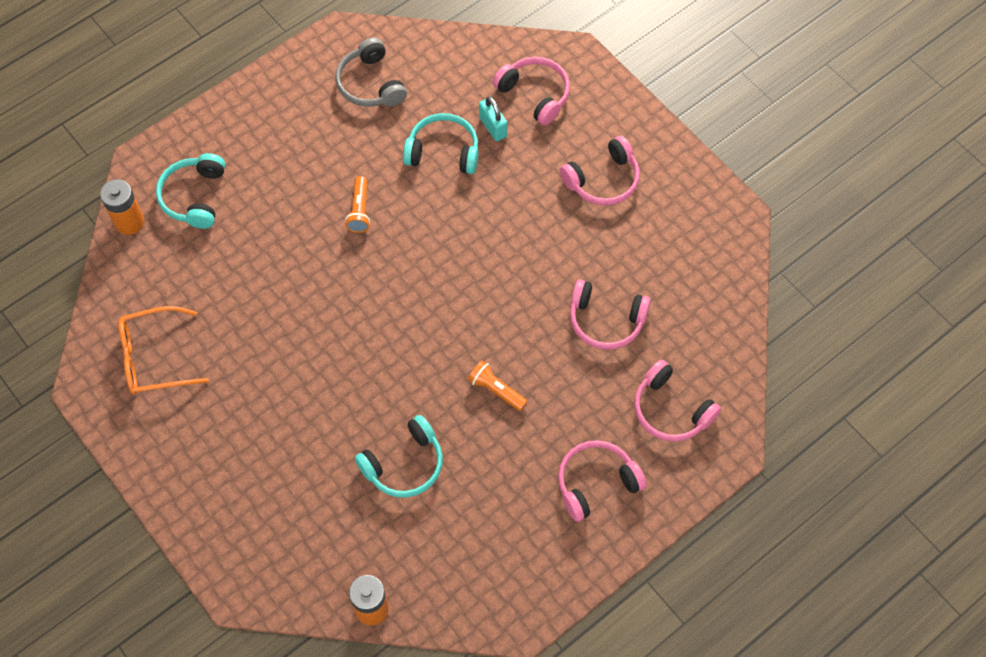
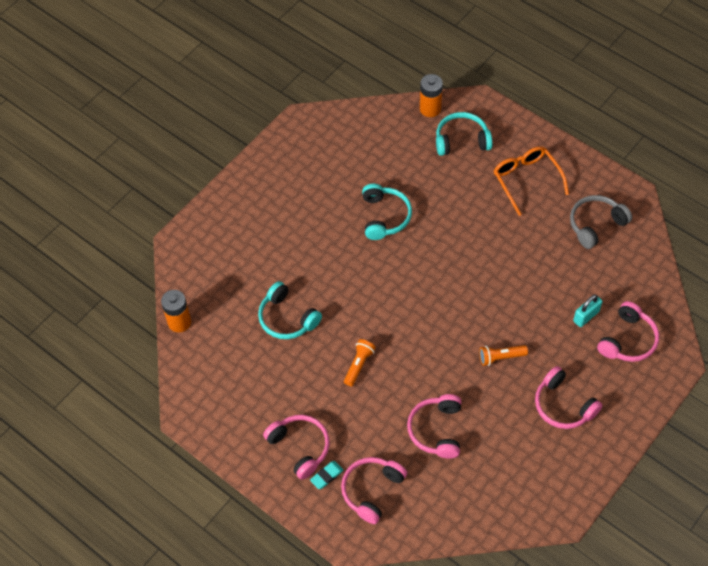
camera: 80 degrees right, 5 degrees down
orange glasses [118,306,209,395] -> orange glasses moved to [494,146,569,216]
orange flashlight [345,176,370,233] -> orange flashlight moved to [479,345,528,366]
turquoise headphones [403,113,478,174] -> turquoise headphones moved to [362,184,412,240]
none -> turquoise eraser [310,461,344,489]

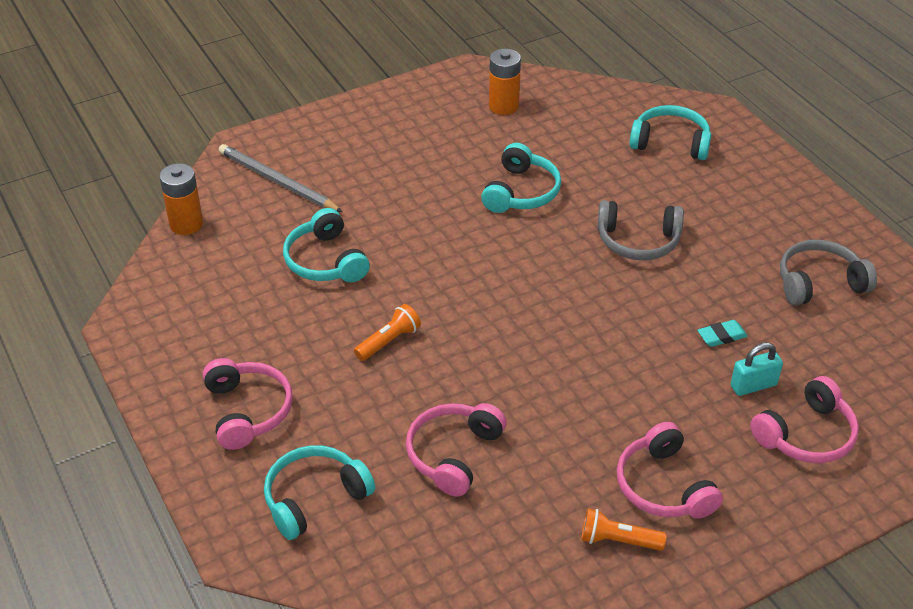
camera: 20 degrees right, 15 degrees down
turquoise eraser [310,461,344,489] -> turquoise eraser moved to [697,320,748,347]
pink headphones [341,457,407,524] -> turquoise headphones [264,445,375,540]
orange battery [420,74,443,117] -> orange battery moved to [489,49,521,115]
orange flashlight [479,345,528,366] -> orange flashlight moved to [581,508,667,551]
orange glasses [494,146,569,216] -> none
none -> grey pencil [219,144,343,212]
none -> grey headphones [597,200,684,260]

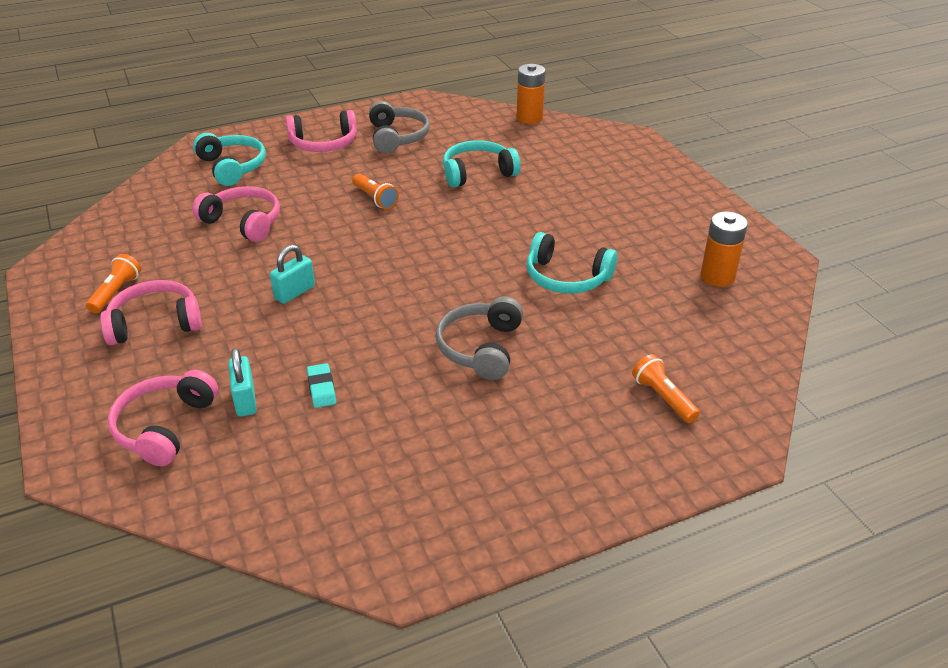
camera: 95 degrees right, 5 degrees down
grey pencil [219,144,343,212] -> none
turquoise headphones [629,105,711,160] -> orange flashlight [632,354,700,423]
pink headphones [750,376,859,463] -> pink headphones turned 45 degrees clockwise [108,370,218,466]
grey headphones [780,239,877,306] -> grey headphones moved to [369,101,430,154]
none -> turquoise padlock [270,245,315,304]

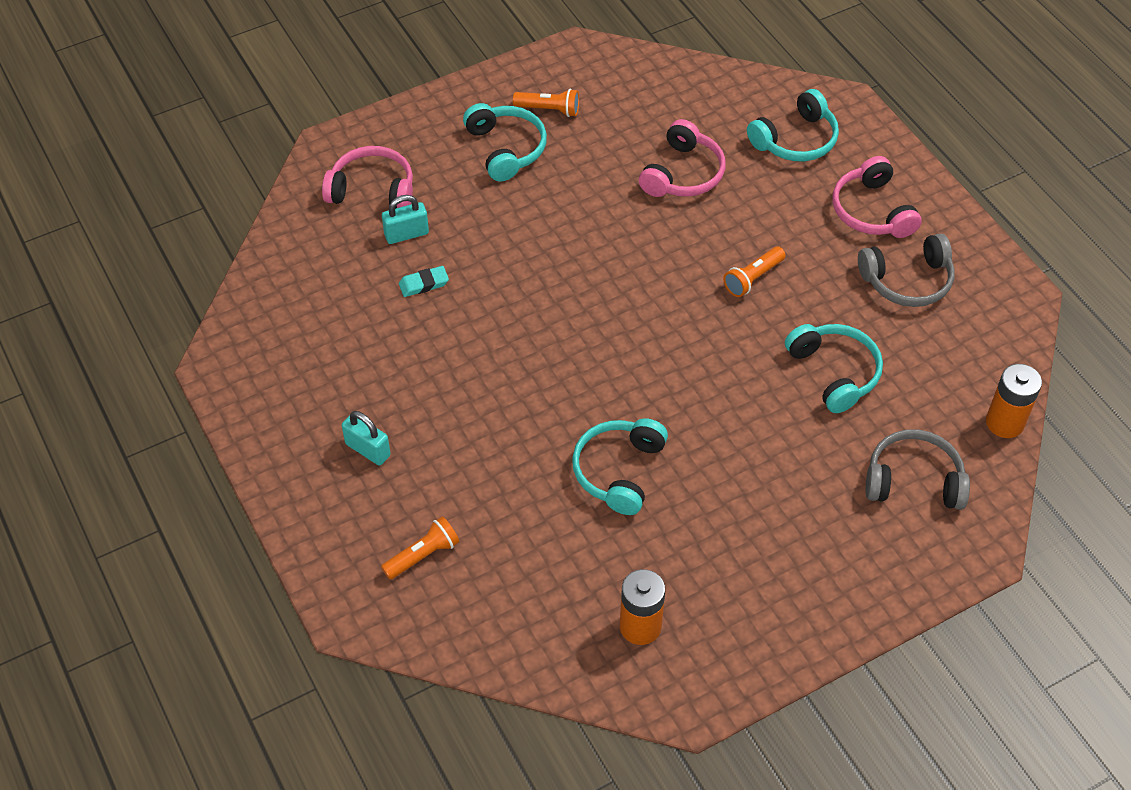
camera: 85 degrees right, 15 degrees up
pink headphones [100,280,202,345] -> turquoise headphones [463,103,547,181]
turquoise padlock [270,245,315,304] -> turquoise padlock moved to [342,411,391,466]
grey headphones [436,297,523,380] -> grey headphones moved to [866,429,970,510]

